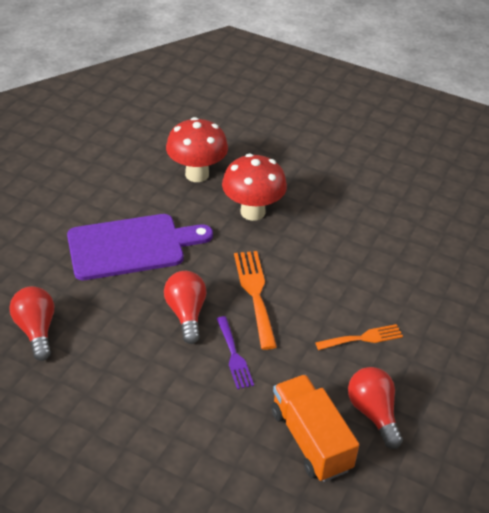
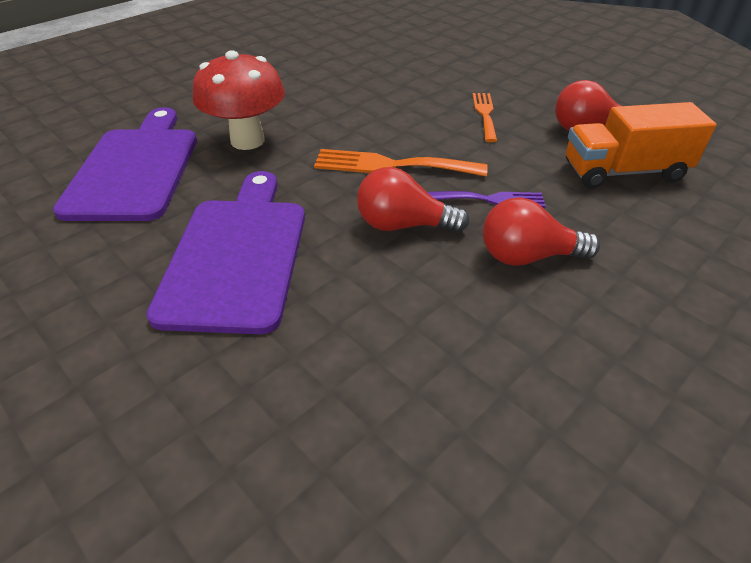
camera: 70 degrees left, 0 degrees up
red light bulb [10,286,54,361] -> red light bulb moved to [483,197,600,266]
red mushroom [166,117,228,182] -> purple cutting board [53,107,197,221]

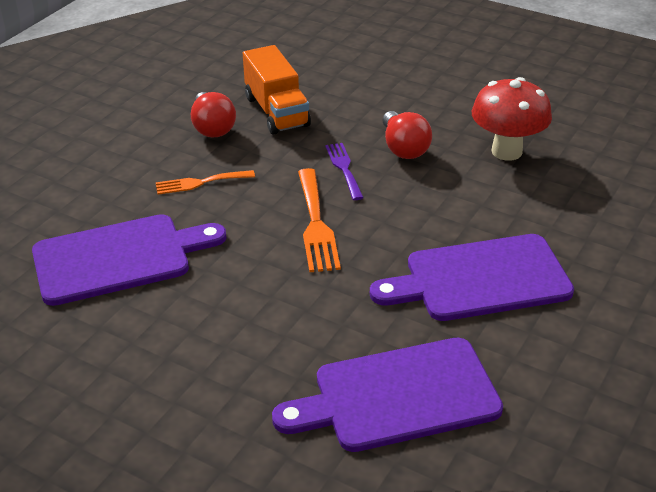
camera: 105 degrees left, 5 degrees down
red mushroom [193,50,285,150] -> red mushroom moved to [472,77,552,161]
red light bulb [357,167,469,233] -> none
none -> purple cutting board [32,214,226,306]

